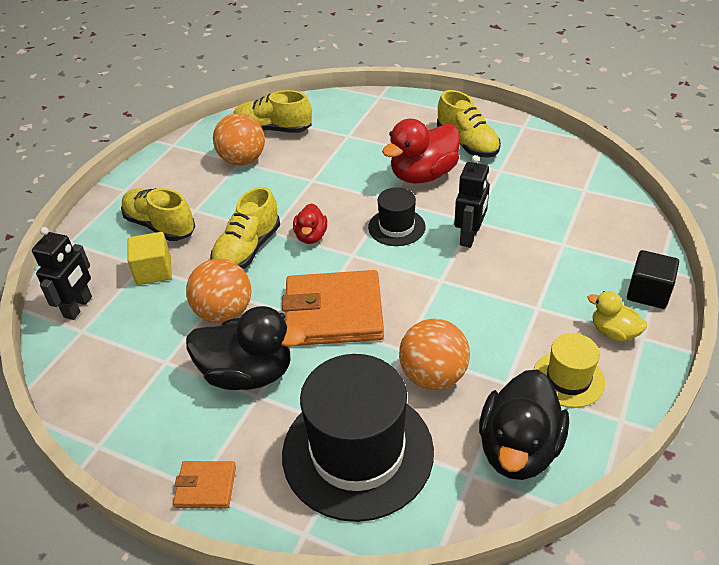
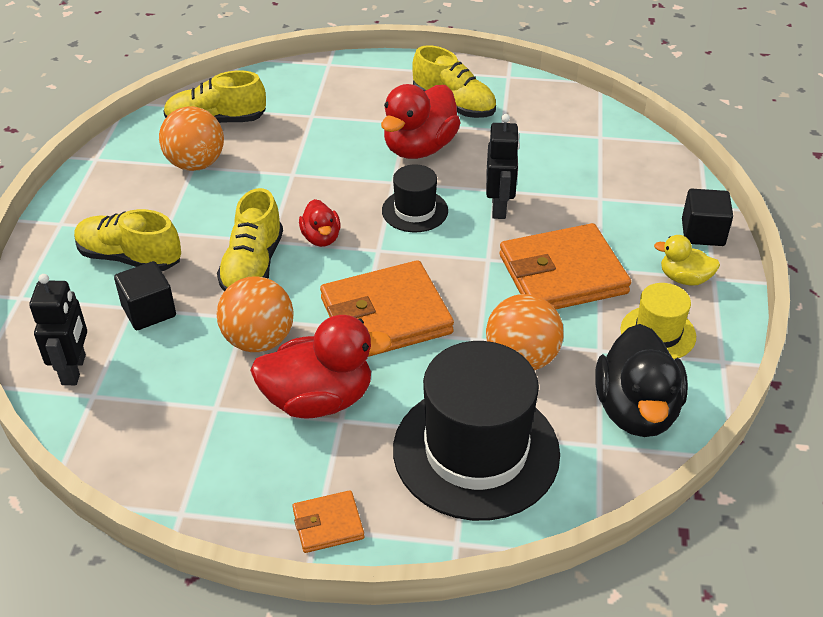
camera: 20 degrees left, 0 degrees up
yellow cube [127,232,172,285] -> black cube [114,261,176,330]
black duck [186,306,306,390] -> red duck [250,315,392,419]
none -> orange wallet [500,223,631,309]

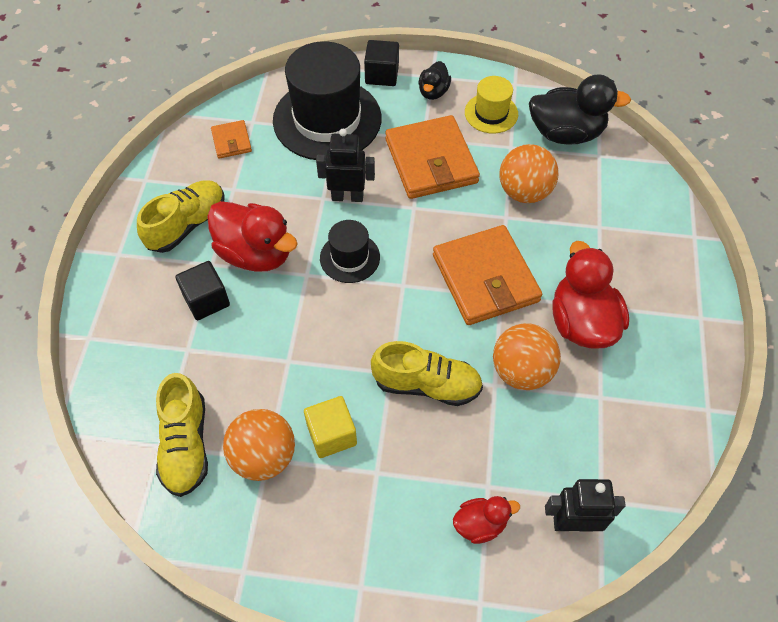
camera: 90 degrees left, 15 degrees up
yellow shoe [74,209,181,271] -> none
black cube [114,261,176,330] -> black cube moved to [175,261,230,320]
orange wallet [293,490,364,553] -> orange wallet moved to [211,120,252,159]
red duck [299,199,341,247] -> red duck moved to [453,496,520,544]
black hat [393,341,560,521] -> black hat moved to [273,41,381,160]
yellow duck [654,235,720,286] -> black duck [418,61,451,100]
none -> yellow cube [304,396,357,458]

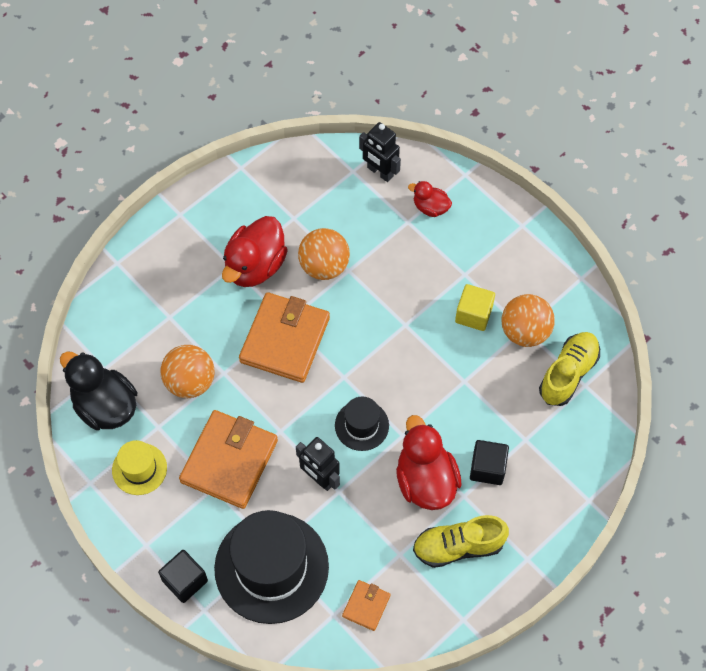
camera: 140 degrees left, 5 degrees up
yellow shoe [371,341,483,406] -> none
black duck [418,61,451,100] -> none

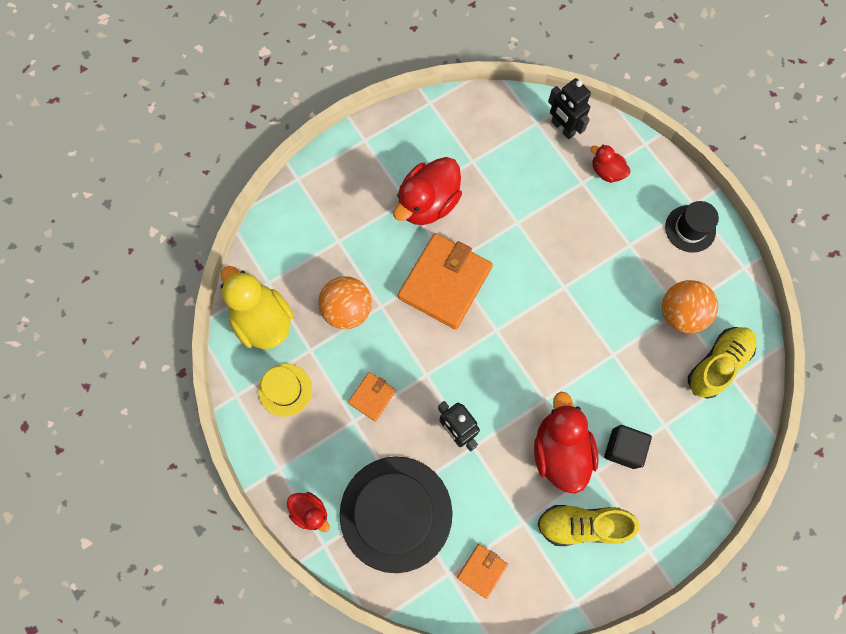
camera: 10 degrees right, 10 degrees up
black duck [60,351,137,430] -> yellow duck [221,266,293,349]
black cube [158,550,208,603] -> red duck [287,492,330,532]
orange wallet [179,410,278,509] -> orange wallet [348,372,396,421], size x0.48
orange ball [298,228,350,280] -> none
black hat [335,397,389,451] -> black hat moved to [665,201,719,253]
yellow cube [455,284,495,331] -> none

